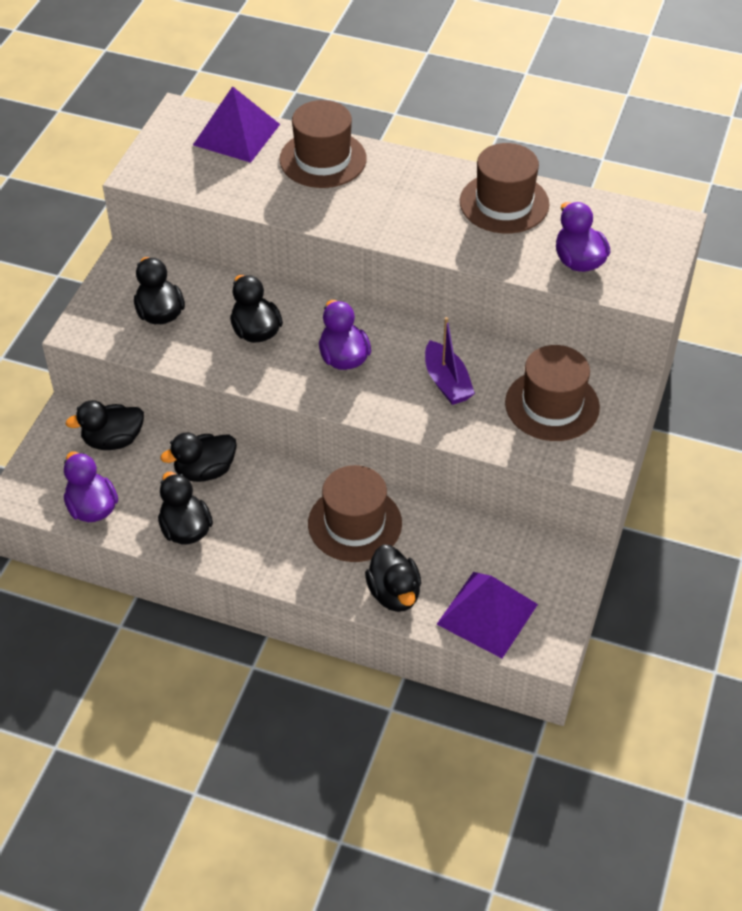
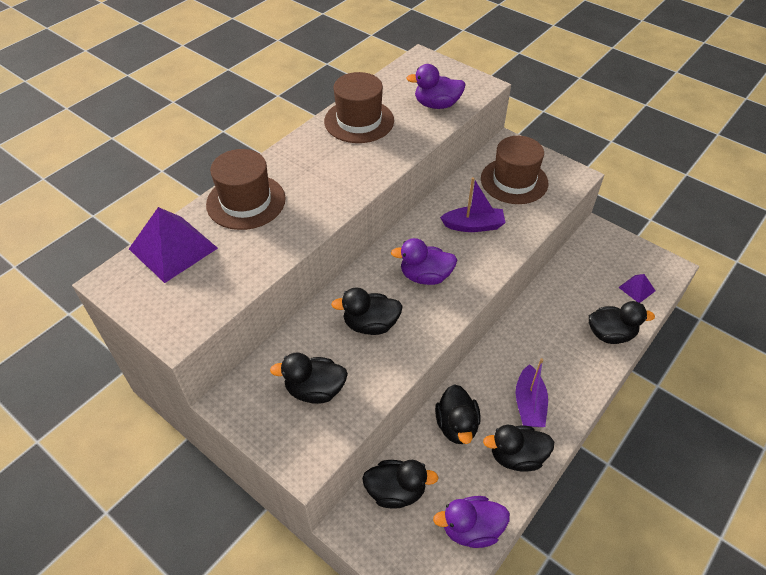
camera: 70 degrees left, 0 degrees up
black duck [66,400,144,450] -> black duck turned 90 degrees counterclockwise [362,460,439,508]
brown hat [308,465,402,562] -> none
purple pyramid [437,572,538,658] -> purple pyramid [618,274,656,303], size x0.50
none -> purple boat [516,358,548,427]

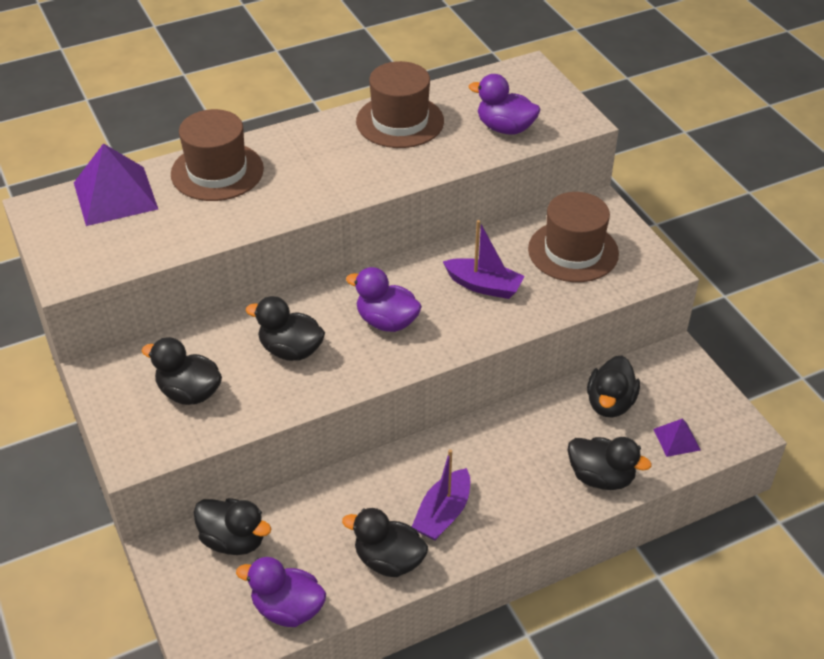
camera: 25 degrees right, 5 degrees down
black duck [435,384,481,444] -> black duck moved to [587,356,640,417]

